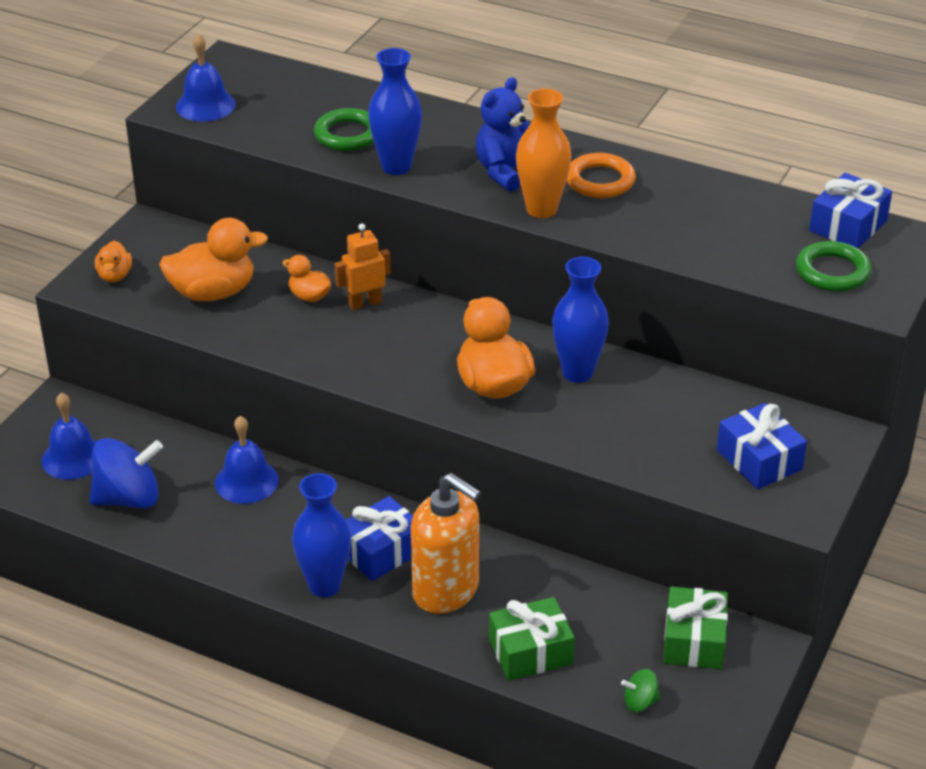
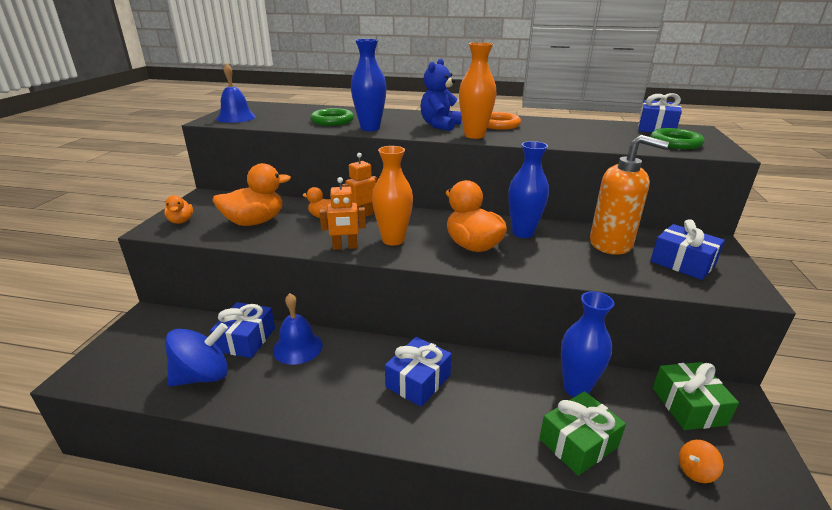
camera: 15 degrees left, 10 degrees down
blue bell [41,392,96,480] -> none
blue vase [292,473,351,597] -> blue vase moved to [561,291,614,397]
orange soap dispenser [411,473,481,614] -> orange soap dispenser moved to [590,135,669,255]
green spinning top [621,669,661,712] -> orange spinning top [679,440,723,483]
none -> blue gift [210,302,275,358]
none -> orange robot [319,177,366,250]
none -> orange vase [372,146,413,246]

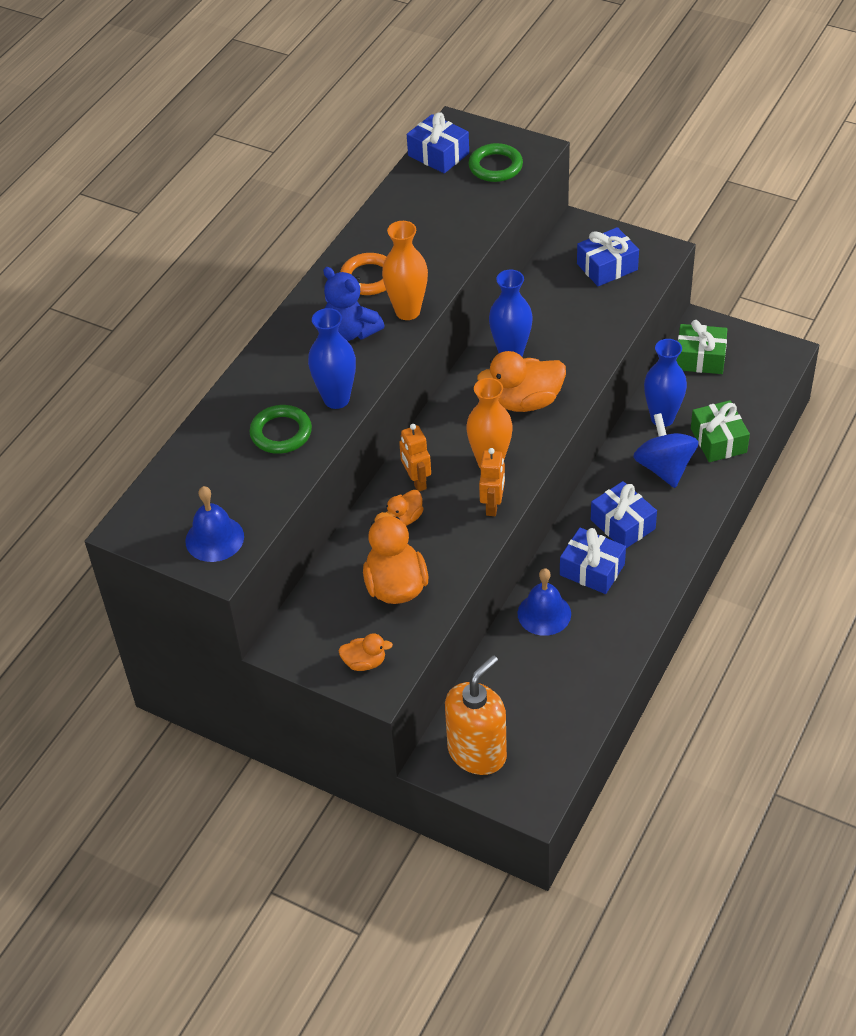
camera: 70 degrees left, 20 degrees up
blue spinning top [165,323,228,387] -> blue spinning top moved to [633,413,699,488]
blue gift [210,302,275,358] -> blue gift moved to [560,528,626,594]
orange soap dispenser [590,135,669,255] -> orange soap dispenser moved to [445,655,507,775]
orange spinning top [679,440,723,483] -> none

